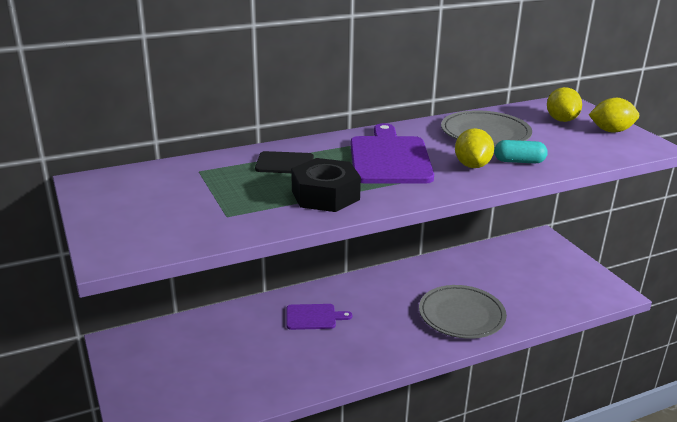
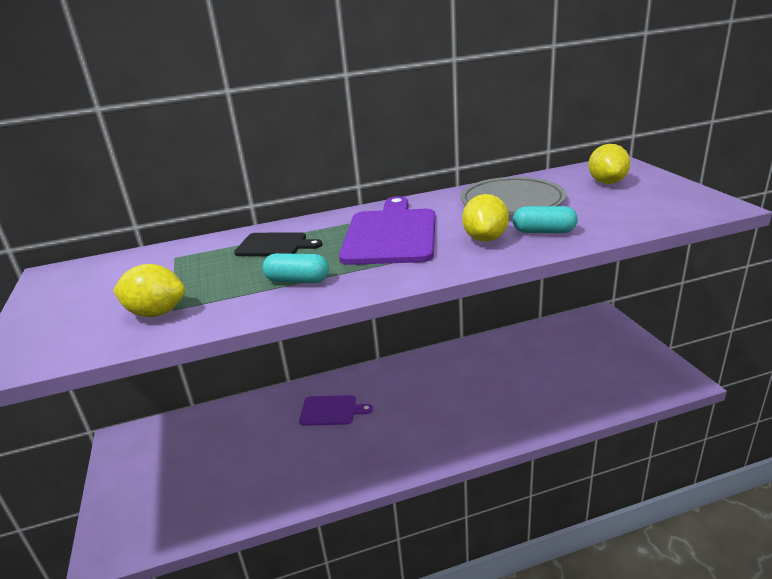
camera: 10 degrees right, 0 degrees up
black nut [291,158,361,212] -> turquoise capsule [263,253,329,283]
grey plate [419,285,507,339] -> none
yellow lemon [589,98,639,133] -> yellow lemon moved to [113,264,185,317]

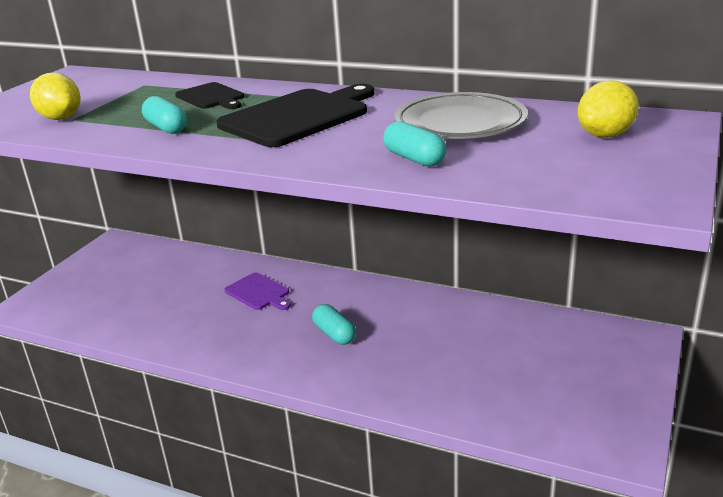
camera: 40 degrees right, 0 degrees up
purple cutting board [339,196,436,265] -> black cutting board [216,84,374,147]
yellow lemon [462,194,509,242] -> none
none -> turquoise capsule [312,304,356,345]

